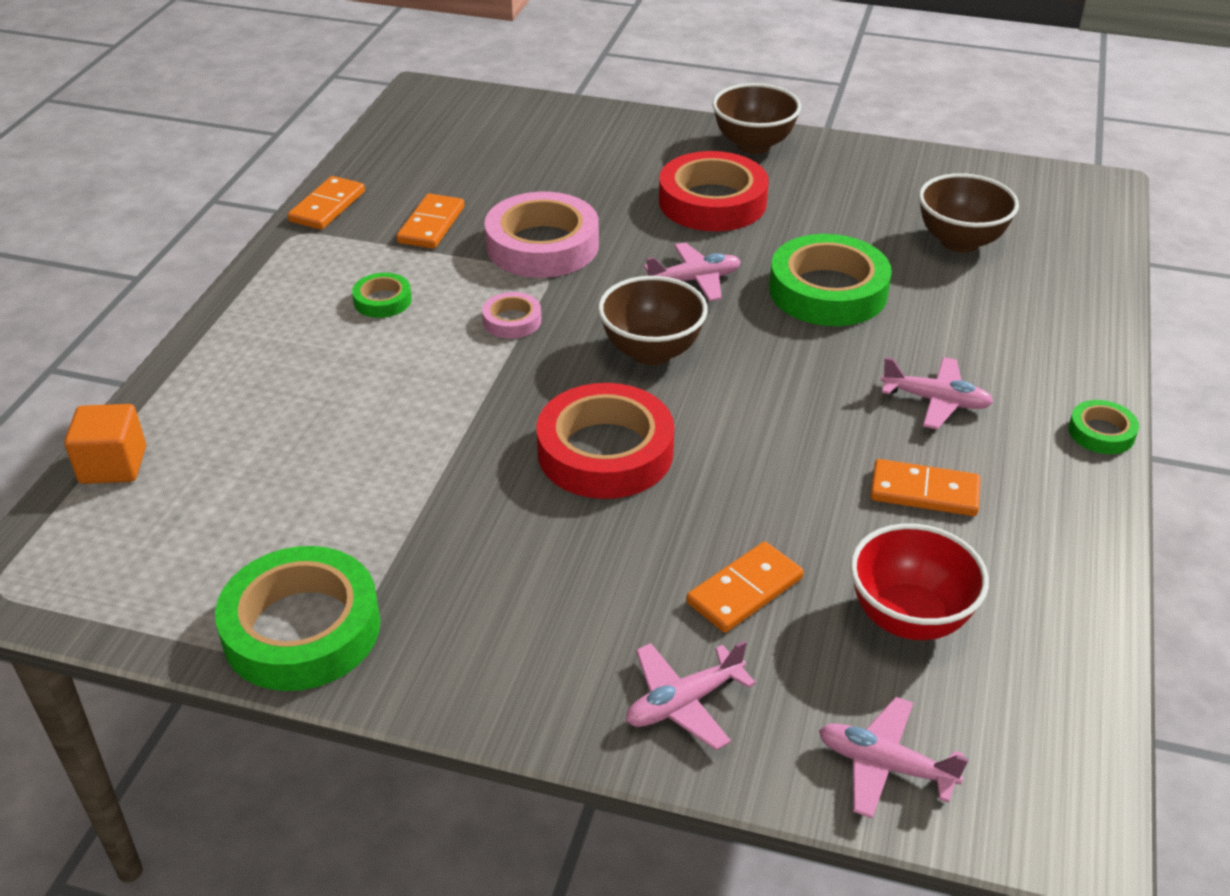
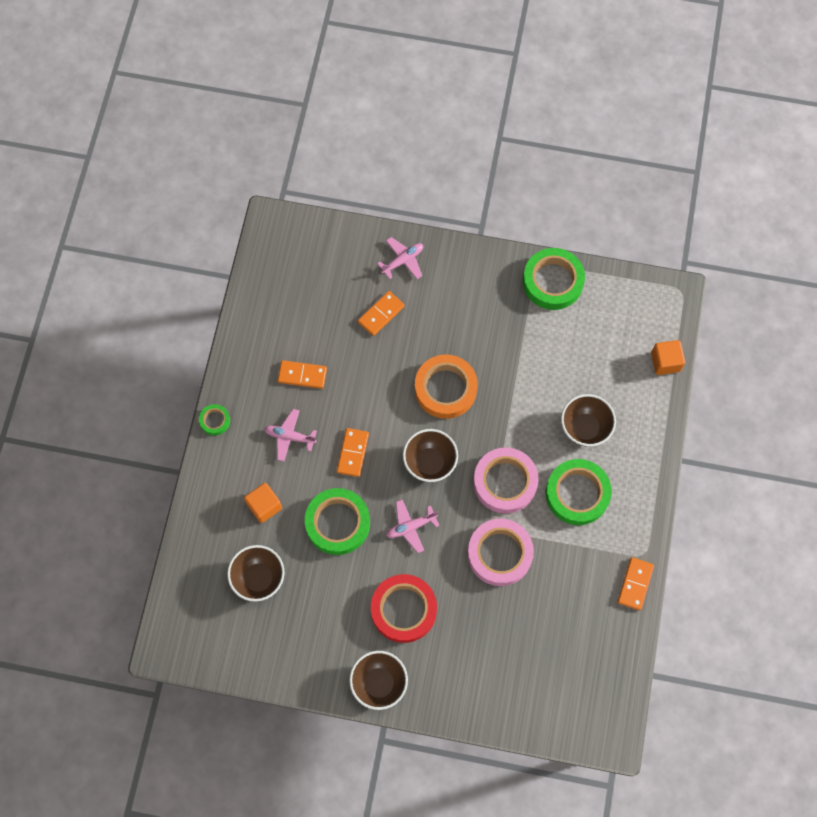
camera: 175 degrees right, 30 degrees up
green tape [352,273,412,318] -> green tape [546,459,612,525], size x2.07
orange domino [396,194,464,249] -> orange domino moved to [337,428,369,477]
pink tape [482,292,541,339] -> pink tape [473,447,539,514], size x2.07
red tape [537,383,674,499] -> orange tape [415,354,478,419]
pink plane [819,697,969,819] -> none
red bowl [850,524,989,640] -> none
none -> orange cube [244,483,282,523]
none -> brown bowl [561,394,616,447]

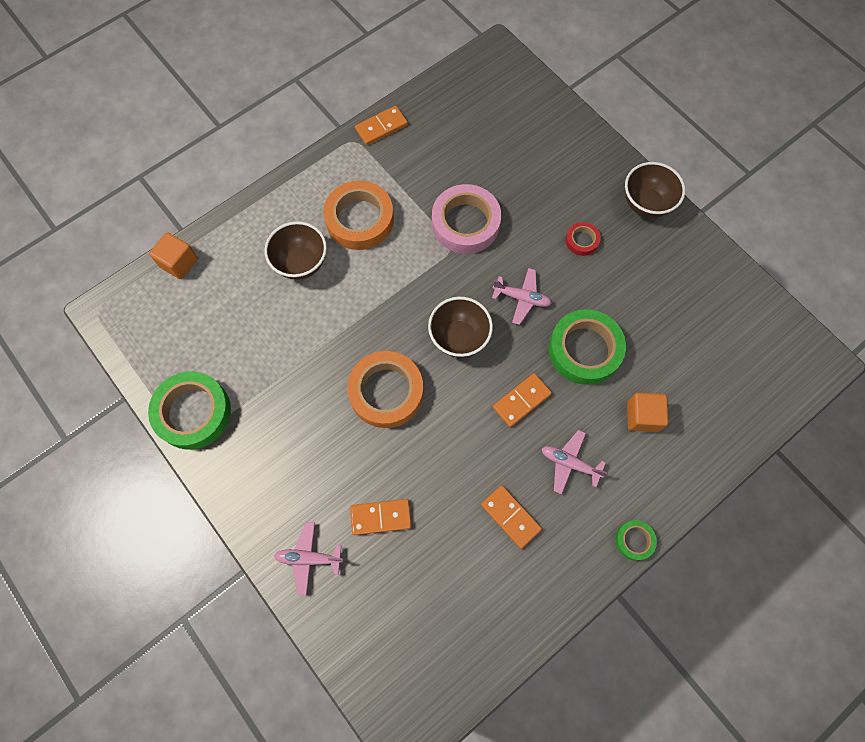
camera: 140 degrees left, 0 degrees up
brown bowl [227,545,285,602] -> none
pink plane [264,409,317,462] -> pink plane turned 150 degrees clockwise [542,430,607,494]
red tape [371,574,437,643] -> red tape [566,222,601,256], size x0.48
pink tape [473,447,539,514] -> none
green tape [546,459,612,525] -> orange tape [323,180,394,250]

